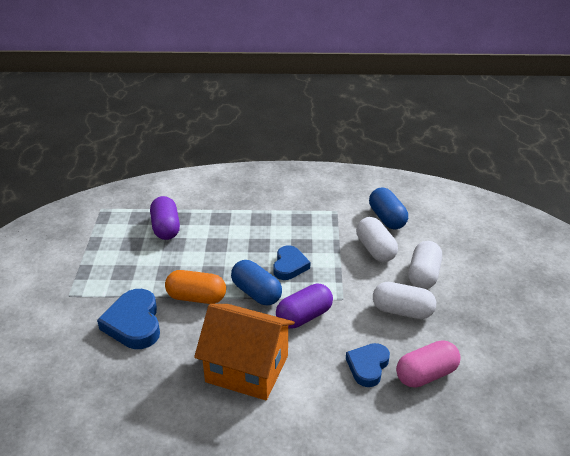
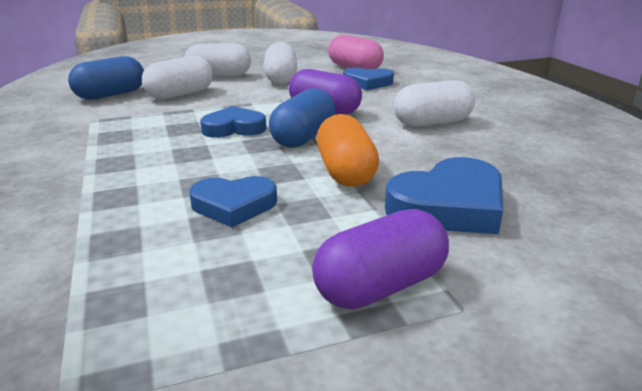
camera: 110 degrees left, 10 degrees down
purple capsule [150,196,180,240] -> purple capsule moved to [312,209,449,309]
orange house [194,304,295,400] -> white capsule [394,80,475,127]
none -> blue heart [189,176,277,228]

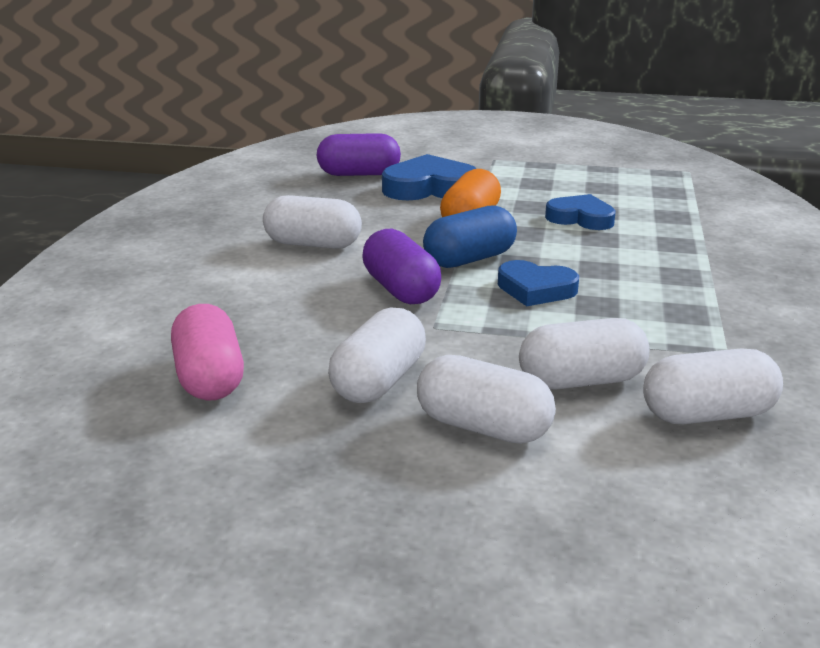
camera: 150 degrees left, 0 degrees up
blue capsule [68,56,144,100] -> white capsule [643,348,783,424]
purple capsule [312,209,449,309] -> purple capsule moved to [317,133,401,176]
blue heart [343,68,394,90] -> none

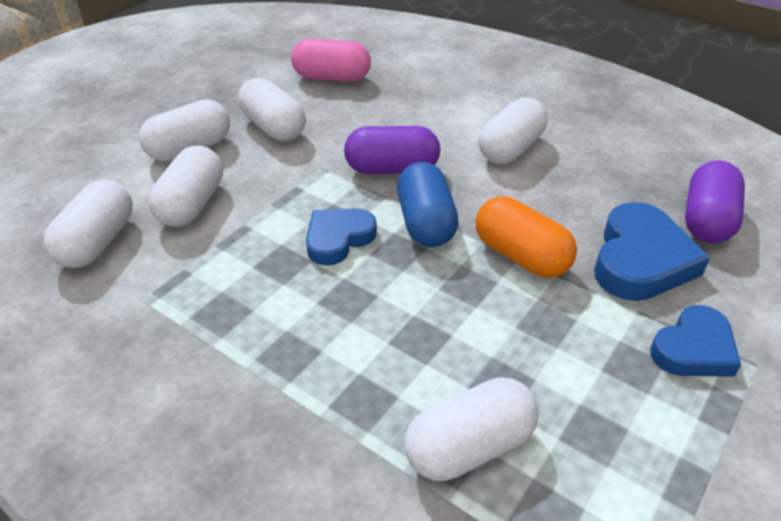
camera: 115 degrees right, 15 degrees up
blue heart [545,194,616,230] -> blue heart moved to [650,305,741,377]
none -> white capsule [404,377,539,481]

